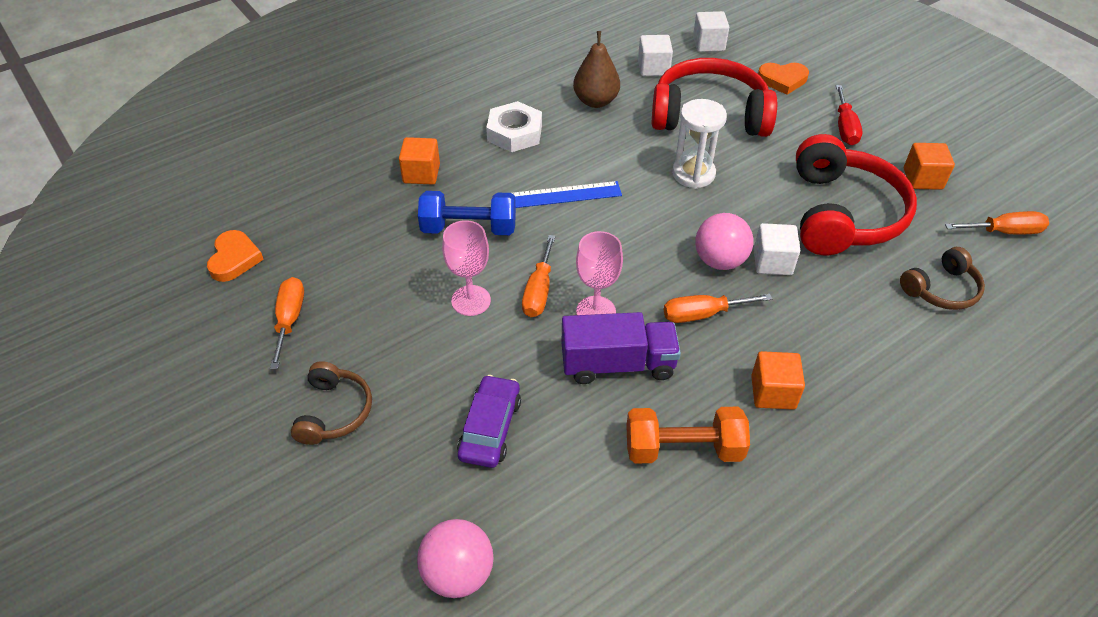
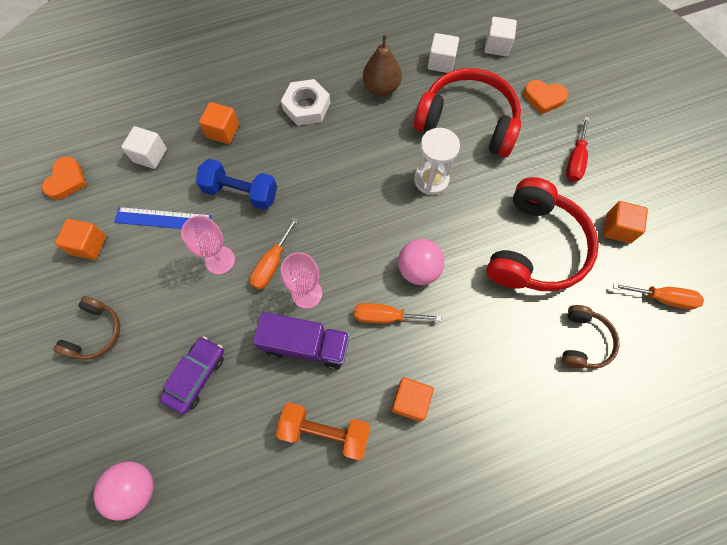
camera: 15 degrees right, 20 degrees up
orange screwdriver [270,277,304,369] -> orange cube [55,219,106,260]
blue ruler [512,181,622,208] -> blue ruler moved to [114,207,212,229]
white cube [754,223,800,275] -> white cube moved to [121,126,167,169]
brown headphones [900,247,985,310] -> brown headphones turned 60 degrees counterclockwise [562,305,619,369]

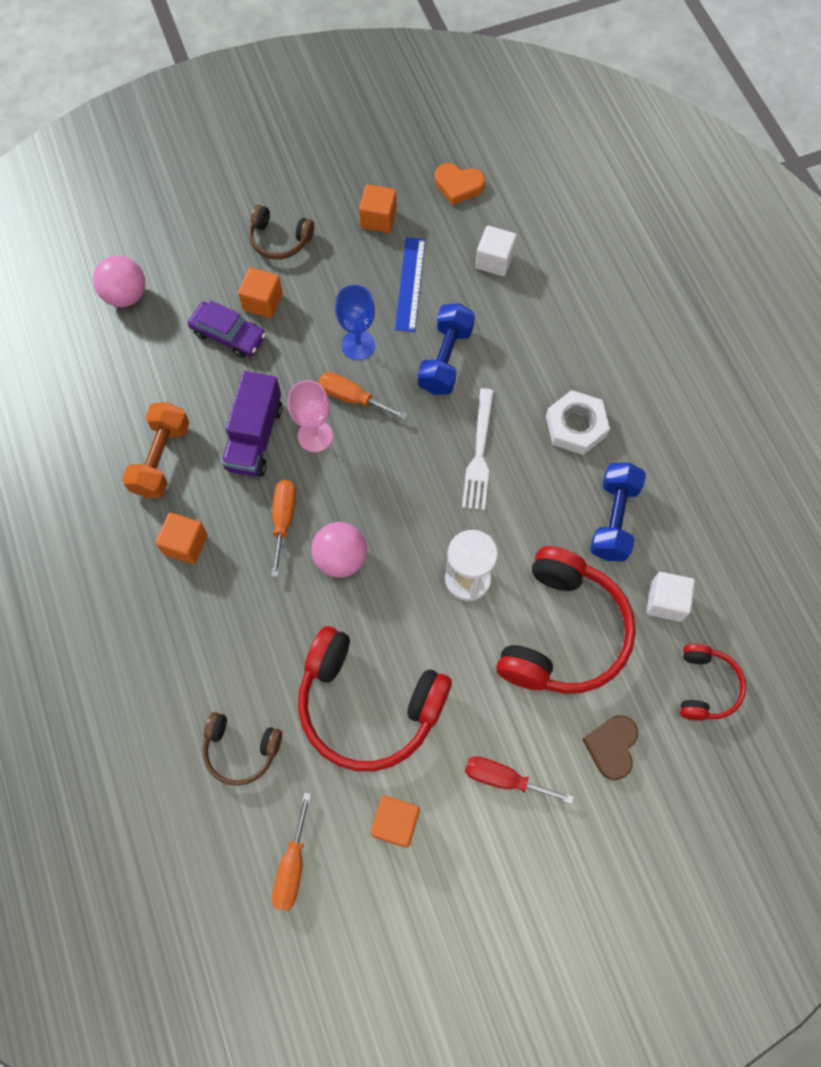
camera: 90 degrees right, 0 degrees up
pink goblet [181,215,235,274] -> blue goblet [335,285,375,360]
orange cube [199,102,239,144] -> orange cube moved to [238,267,283,318]
brown pear [363,35,402,96] -> blue dumbbell [590,463,646,561]
white cube [484,17,517,56] -> red headphones [680,644,746,721]
orange heart [523,80,568,115] -> brown heart [582,715,638,780]
none -> white fork [462,388,494,510]

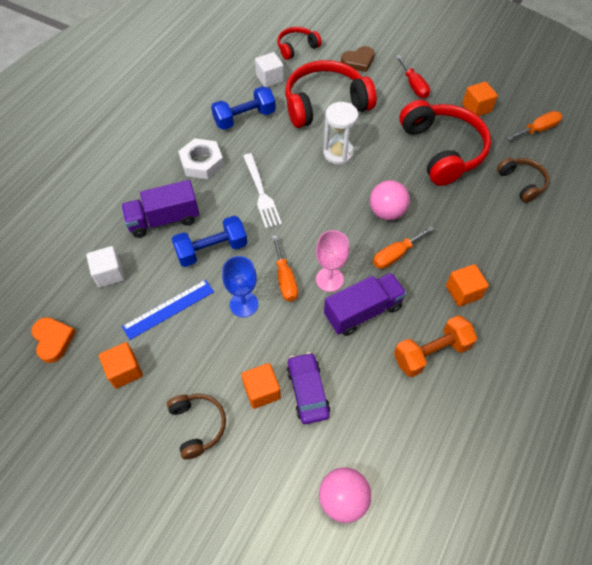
camera: 130 degrees left, 10 degrees down
white fork [462,388,494,510] -> white fork turned 105 degrees clockwise [243,153,282,228]
none -> purple truck [121,180,199,238]

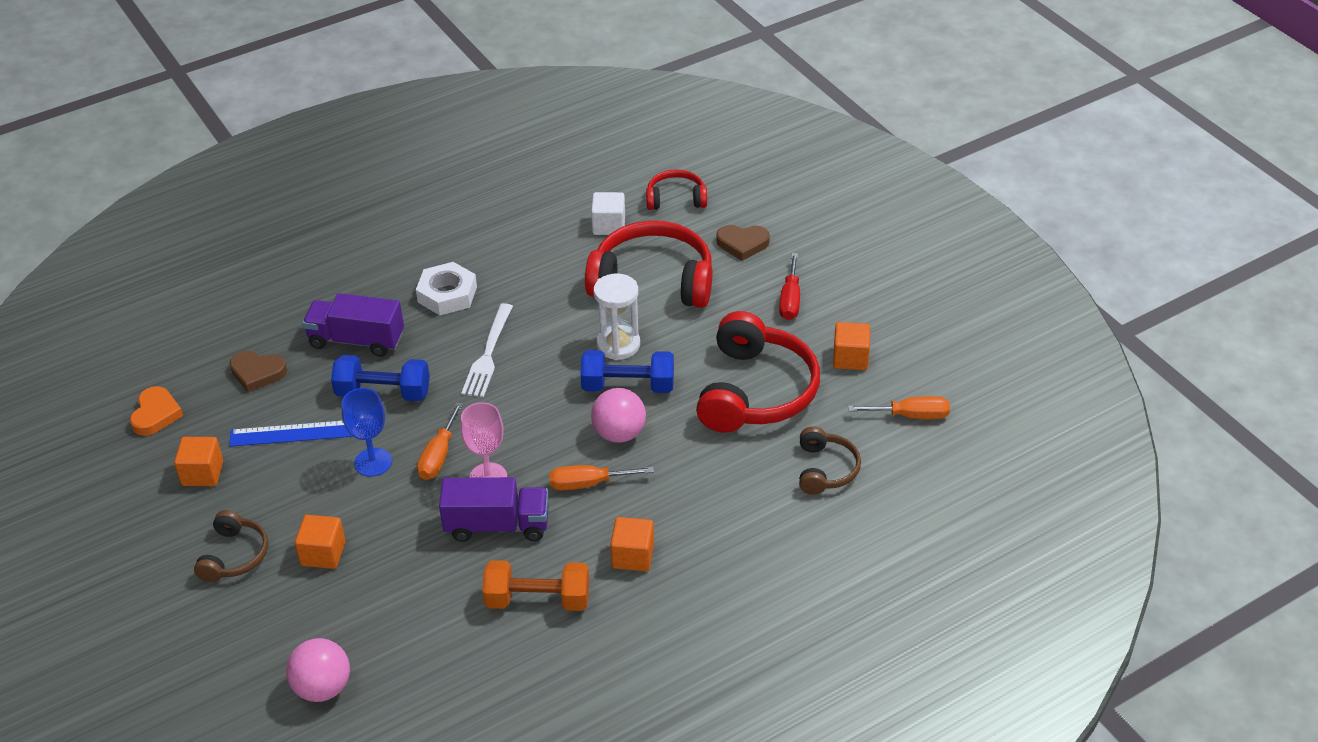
camera: 30 degrees right, 15 degrees down
white cube [86,246,125,288] -> brown heart [229,351,287,392]
blue dumbbell [211,86,276,130] -> blue dumbbell moved to [581,350,674,393]
purple car [287,352,330,424] -> none

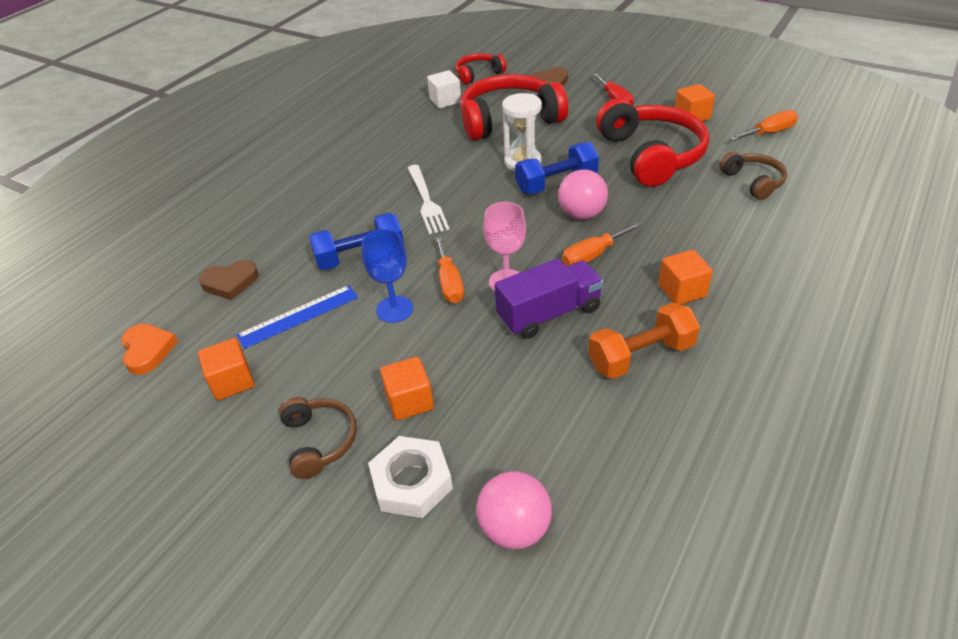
camera: 25 degrees left, 0 degrees up
purple truck [302,293,404,357] -> none
white nut [416,262,477,315] -> white nut moved to [368,436,453,518]

